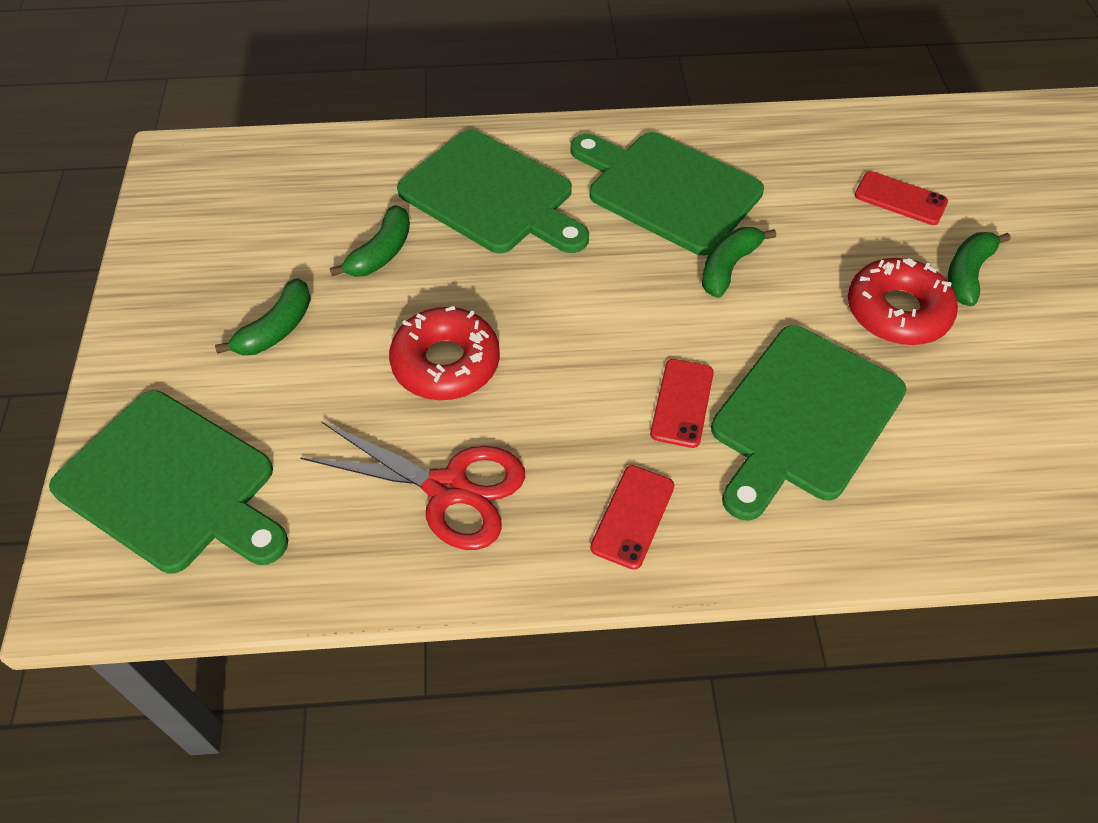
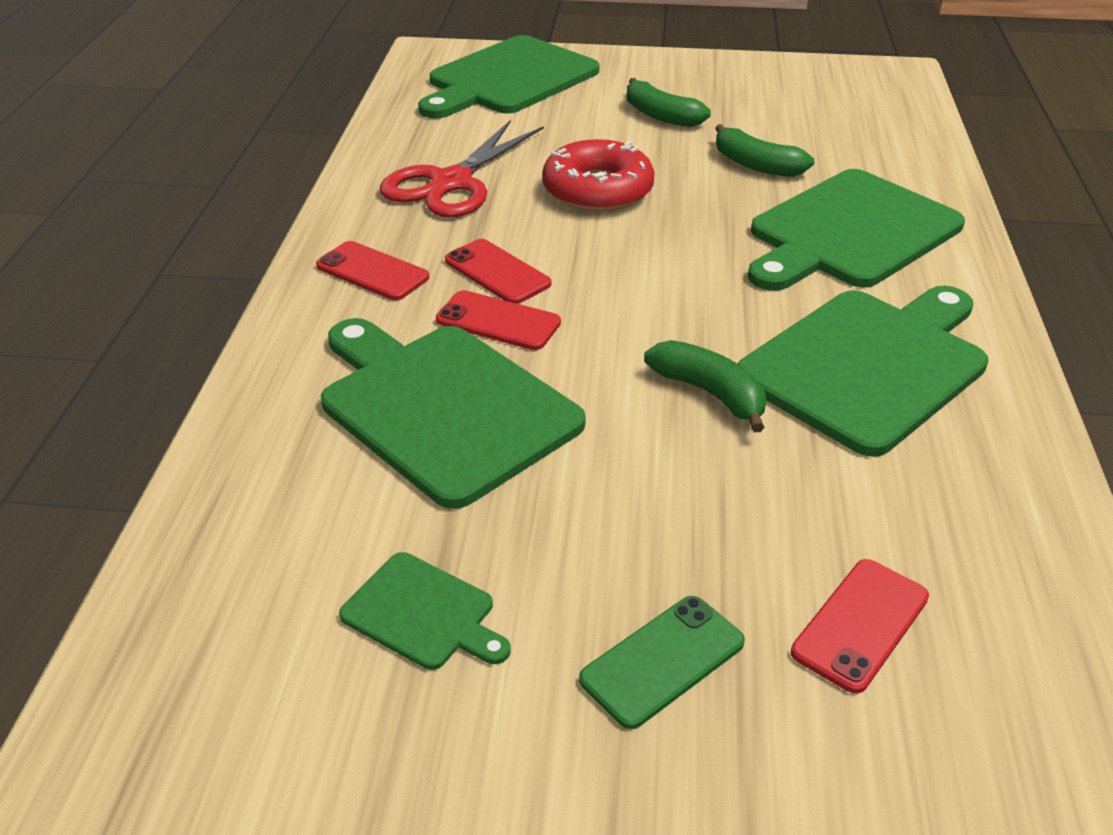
camera: 100 degrees right, 15 degrees down
red donut [848,258,958,345] -> none
green banana [948,232,1010,306] -> green phone [579,596,745,729]
none -> green cutting board [339,552,511,670]
none -> red phone [445,239,552,304]

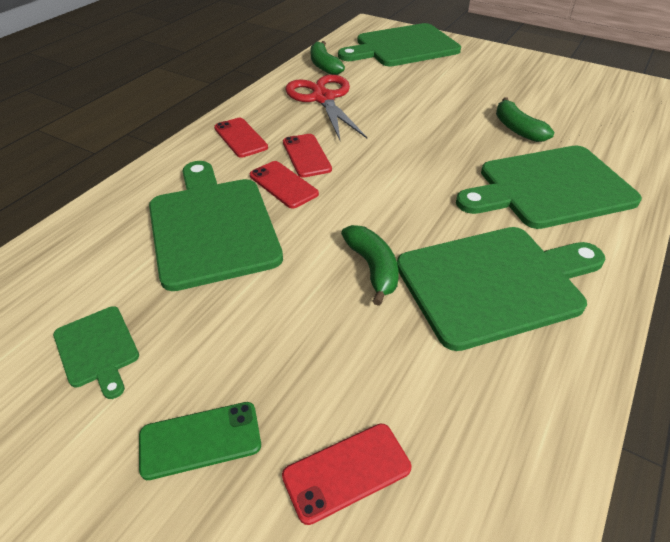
camera: 25 degrees right, 5 degrees up
red scissors [380,120,544,217] -> red scissors turned 105 degrees clockwise [285,75,367,140]
red donut [542,139,654,212] -> none
green banana [627,78,711,127] -> green banana moved to [310,41,345,75]

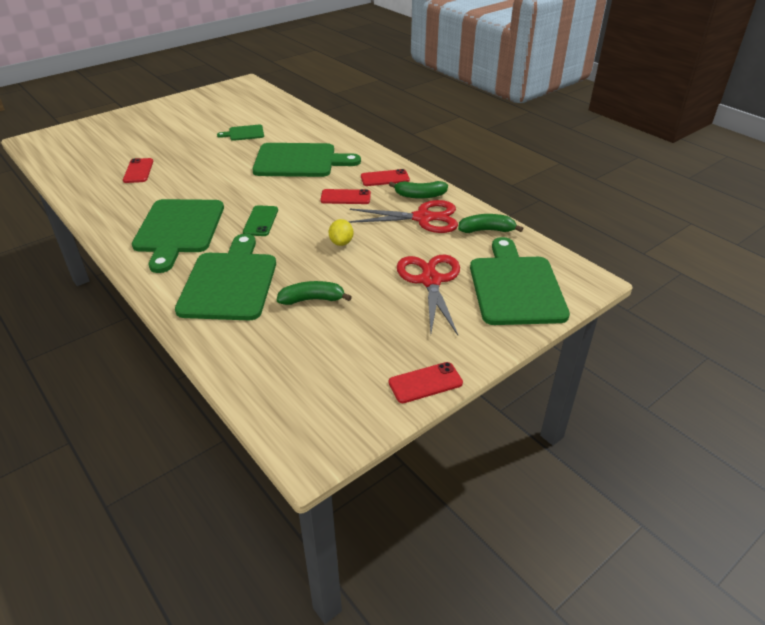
camera: 110 degrees right, 5 degrees down
green phone [139,402,261,480] -> green phone moved to [243,205,278,236]
red phone [250,161,319,209] -> red phone moved to [389,362,463,403]
green banana [341,225,398,306] -> green banana moved to [389,181,448,199]
none -> yellow lemon [329,219,353,246]
none -> red scissors [397,255,460,335]

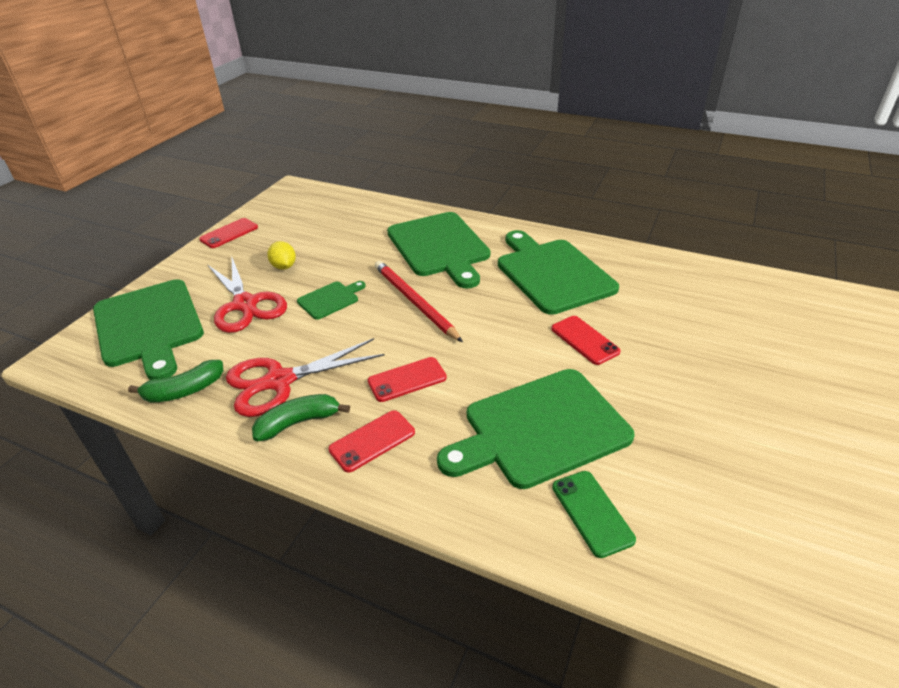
camera: 155 degrees right, 0 degrees up
red phone [123,158,153,183] -> red phone moved to [551,316,621,365]
green cutting board [217,125,264,141] -> green cutting board moved to [297,281,366,320]
green phone [243,205,278,236] -> green phone moved to [552,471,636,558]
green banana [276,281,352,305] -> none
yellow lemon [329,219,353,246] -> yellow lemon moved to [267,241,296,270]
none -> red pencil [375,261,463,342]

